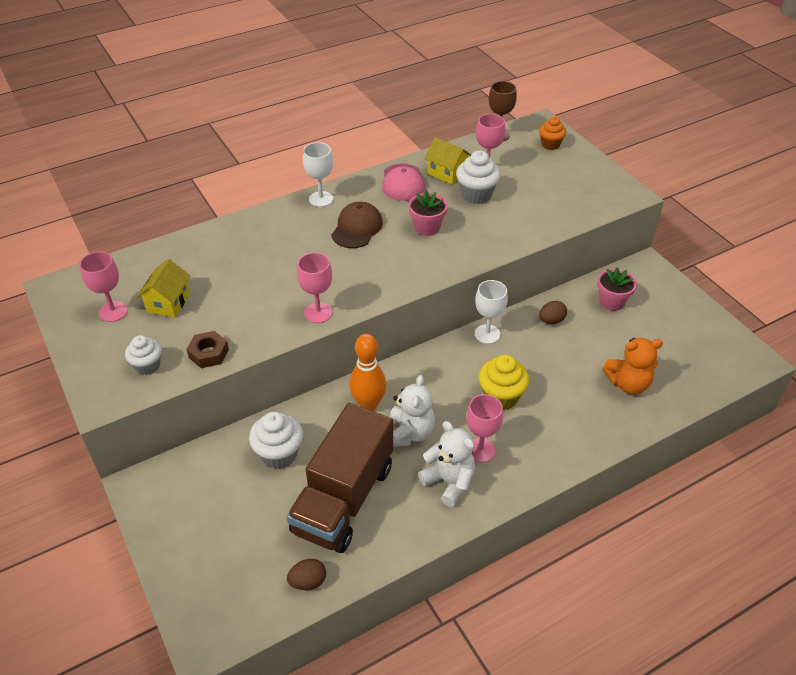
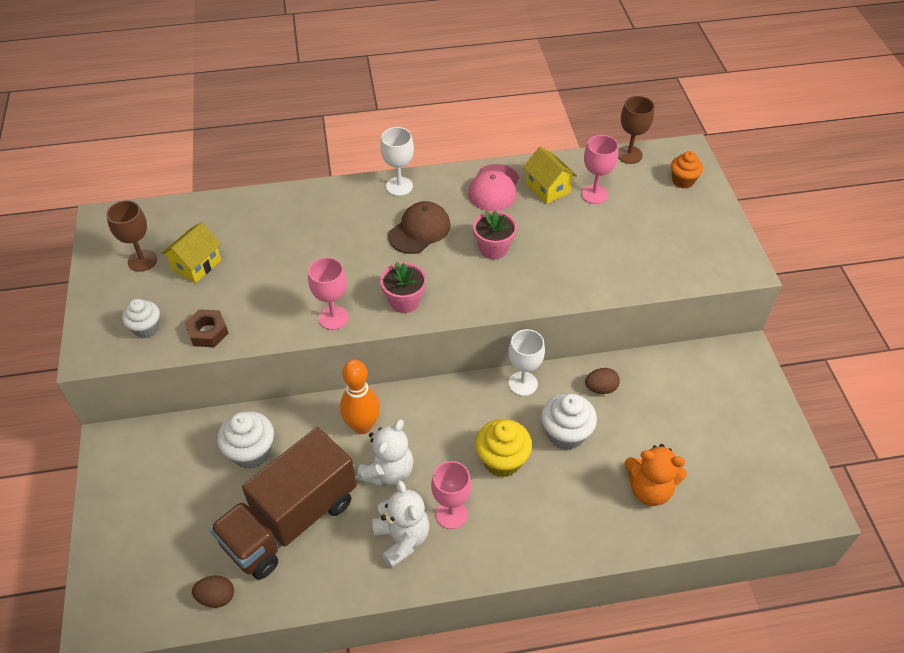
camera: 20 degrees right, 5 degrees up
pink goblet [79,251,128,322] -> brown goblet [106,200,157,272]
white cupcake [456,150,501,204] -> white cupcake moved to [541,393,597,450]
pink flower pot [598,268,637,311] -> pink flower pot moved to [380,262,426,313]

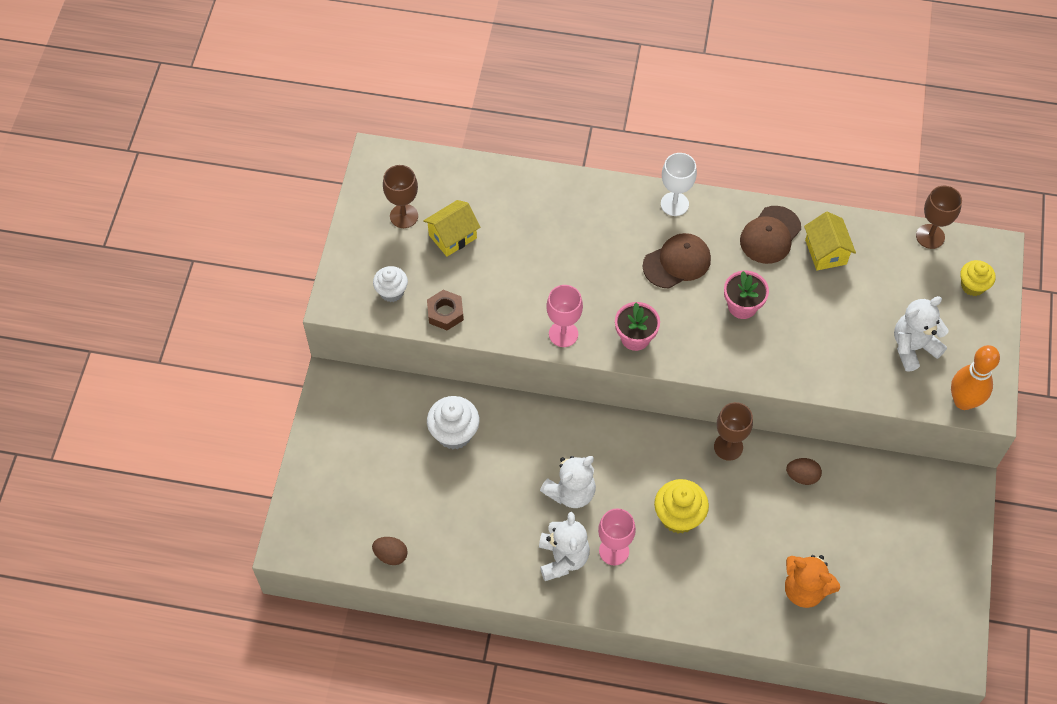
camera: 20 degrees right, 10 degrees up
brown truck [209,427,357,580] -> none
orange bowling pin [340,359,380,434] -> orange bowling pin moved to [951,345,1000,410]
pink cap [468,164,519,211] -> brown cap [740,206,801,264]
white goblet [508,329,545,396] -> brown goblet [714,402,753,461]
white cupcake [541,393,597,450] -> none
pink goblet [581,135,618,204] -> none
orange cupcake [671,151,703,189] -> yellow cupcake [960,260,996,296]
none -> white teddy bear [894,296,949,372]

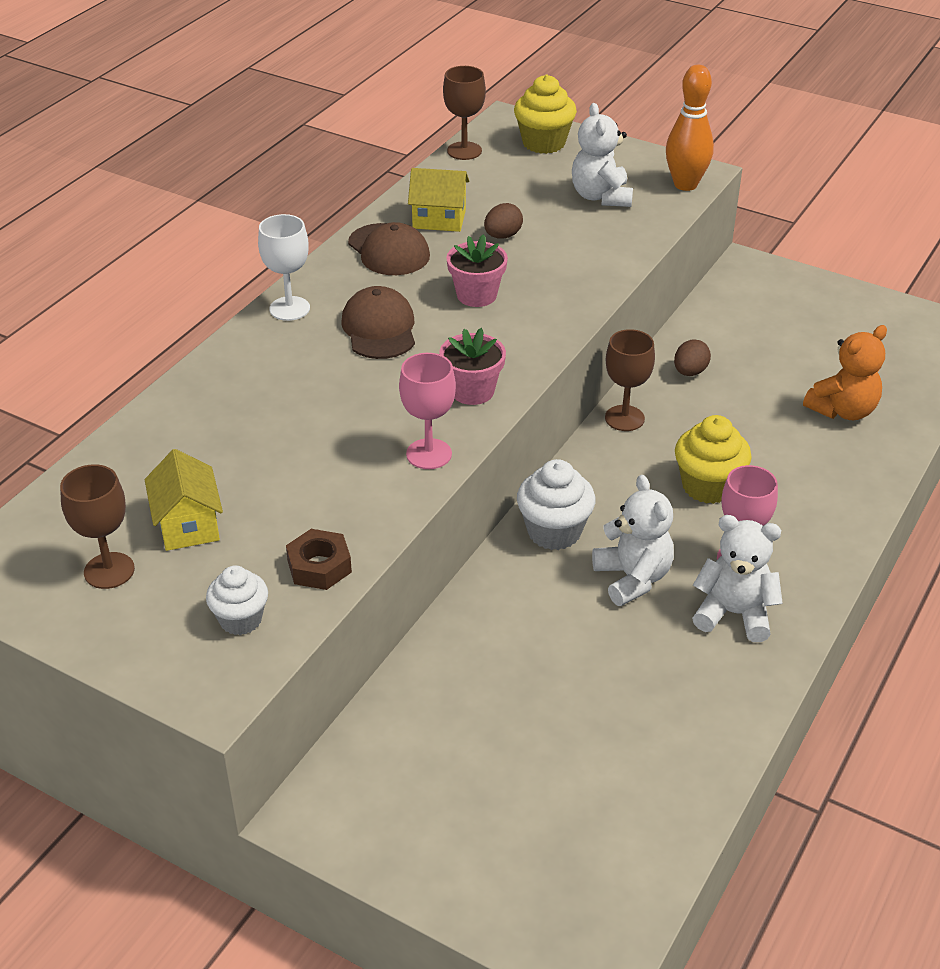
camera: 70 degrees left, 20 degrees down
brown egg [372,537,408,565] -> brown egg moved to [484,203,523,239]
white cupcake [427,396,480,449] -> white cupcake moved to [517,459,596,550]
yellow cupcake [960,260,996,296] -> yellow cupcake [514,75,577,154], size x1.51

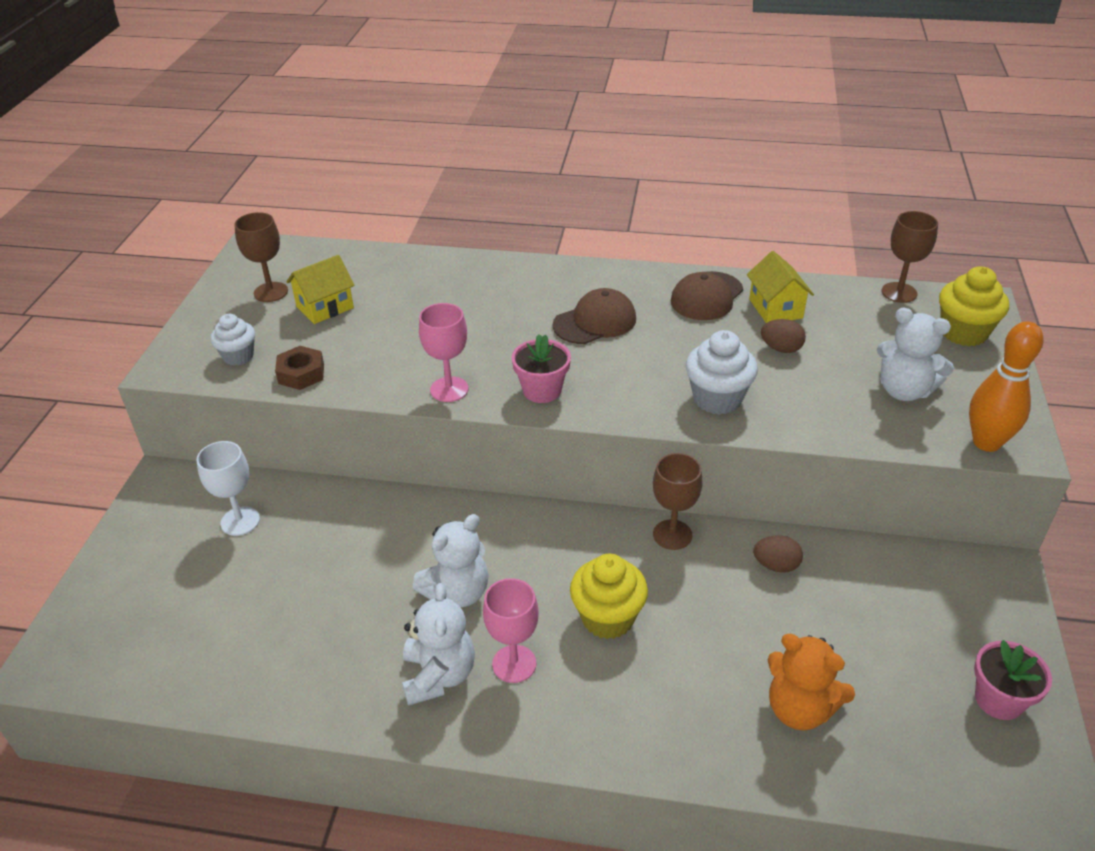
camera: 70 degrees right, 0 degrees up
white goblet [258,214,310,321] -> white goblet moved to [197,441,260,536]
pink flower pot [446,234,508,307] -> pink flower pot moved to [974,640,1052,720]
white cupcake [517,459,596,550] -> white cupcake moved to [686,330,758,415]
white teddy bear [572,103,633,207] -> white teddy bear turned 120 degrees counterclockwise [877,308,954,401]

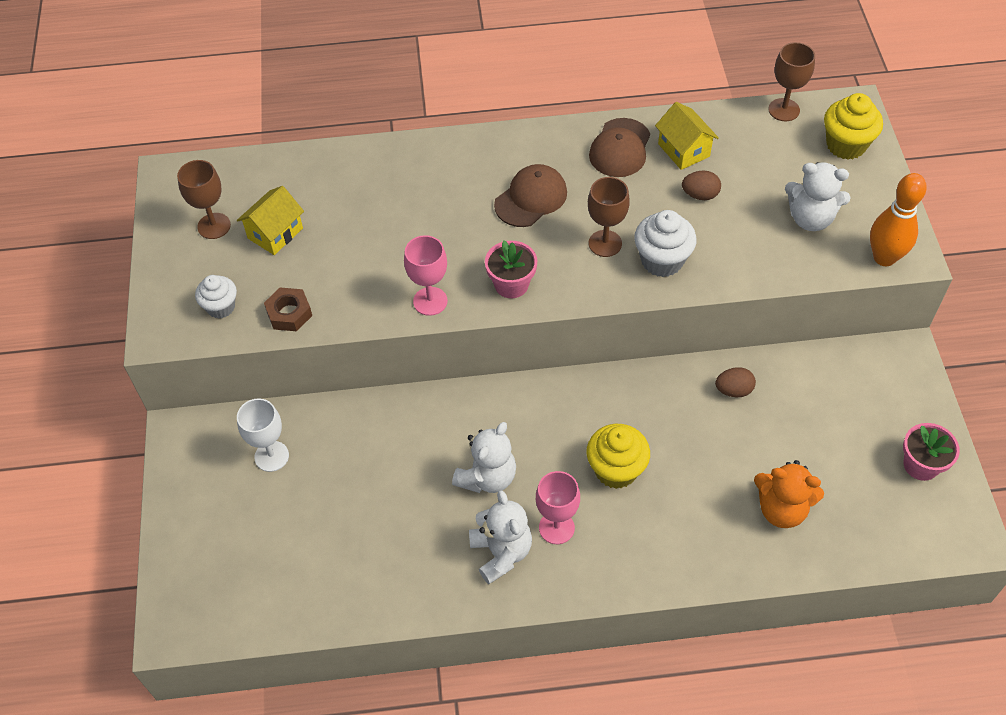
camera: 15 degrees left, 15 degrees up
brown goblet [653,453,703,550] -> brown goblet moved to [588,177,630,257]

